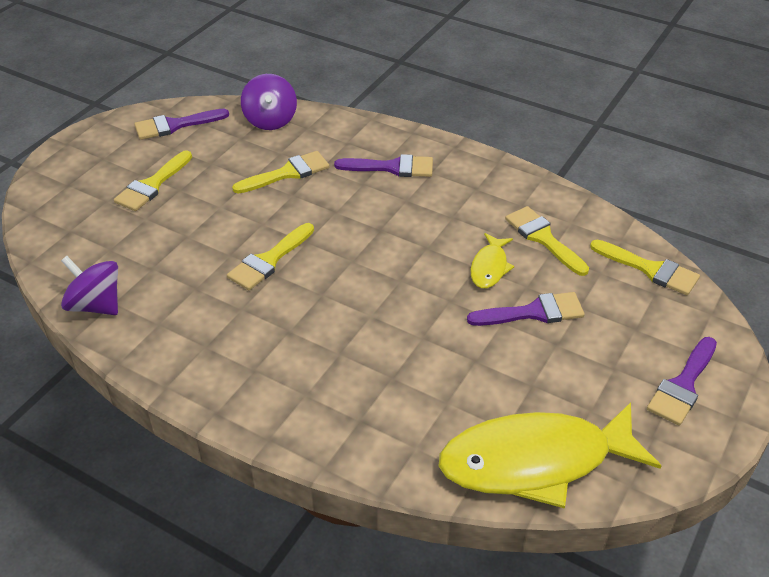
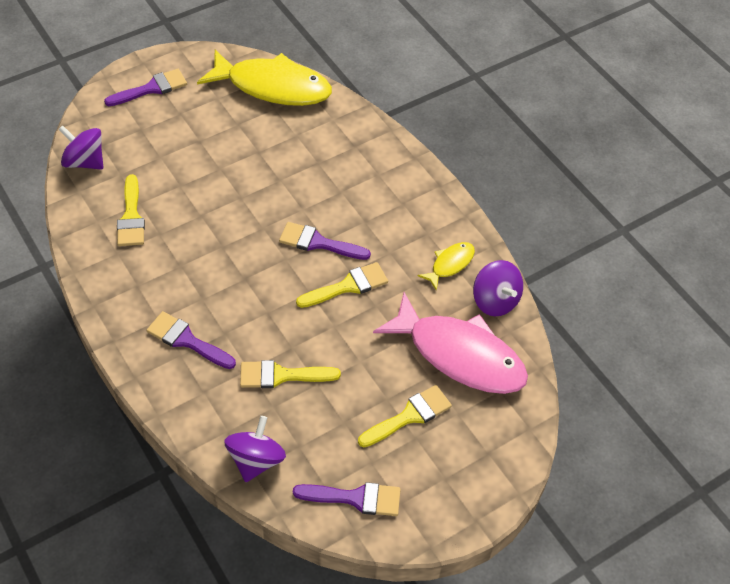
camera: 155 degrees left, 10 degrees up
purple brush [467,292,585,326] -> purple brush moved to [279,222,371,260]
yellow fish [470,233,514,288] -> yellow fish moved to [418,242,475,291]
yellow brush [590,240,700,295] -> purple spinning top [58,125,103,170]
none -> pink fish [373,292,528,394]

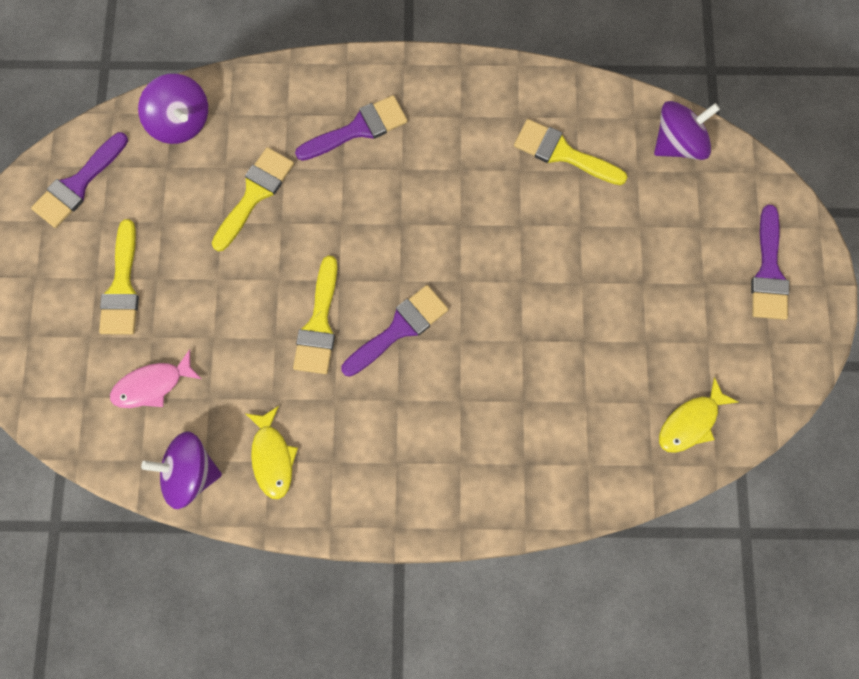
camera: 125 degrees right, 20 degrees up
yellow fish [197,50,332,106] -> yellow fish [659,377,738,453], size x0.45
pink fish [373,292,528,394] -> pink fish [110,349,201,408], size x0.45

